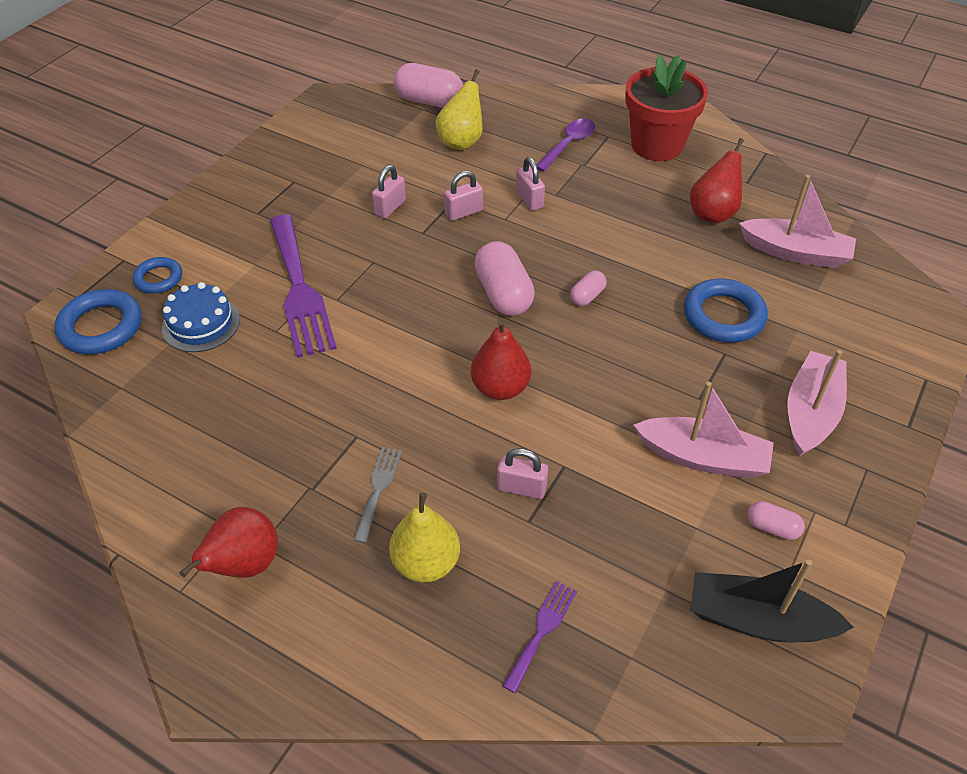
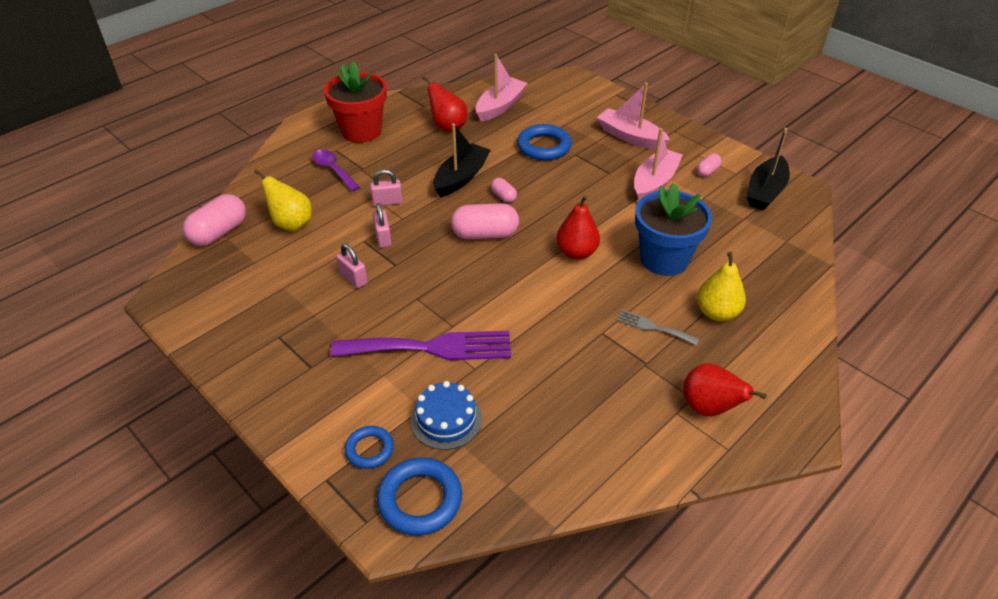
camera: 75 degrees left, 5 degrees down
pink padlock [497,448,548,499] -> blue flower pot [635,183,712,276]
purple fork [502,581,577,693] -> none
none -> black boat [433,123,491,197]

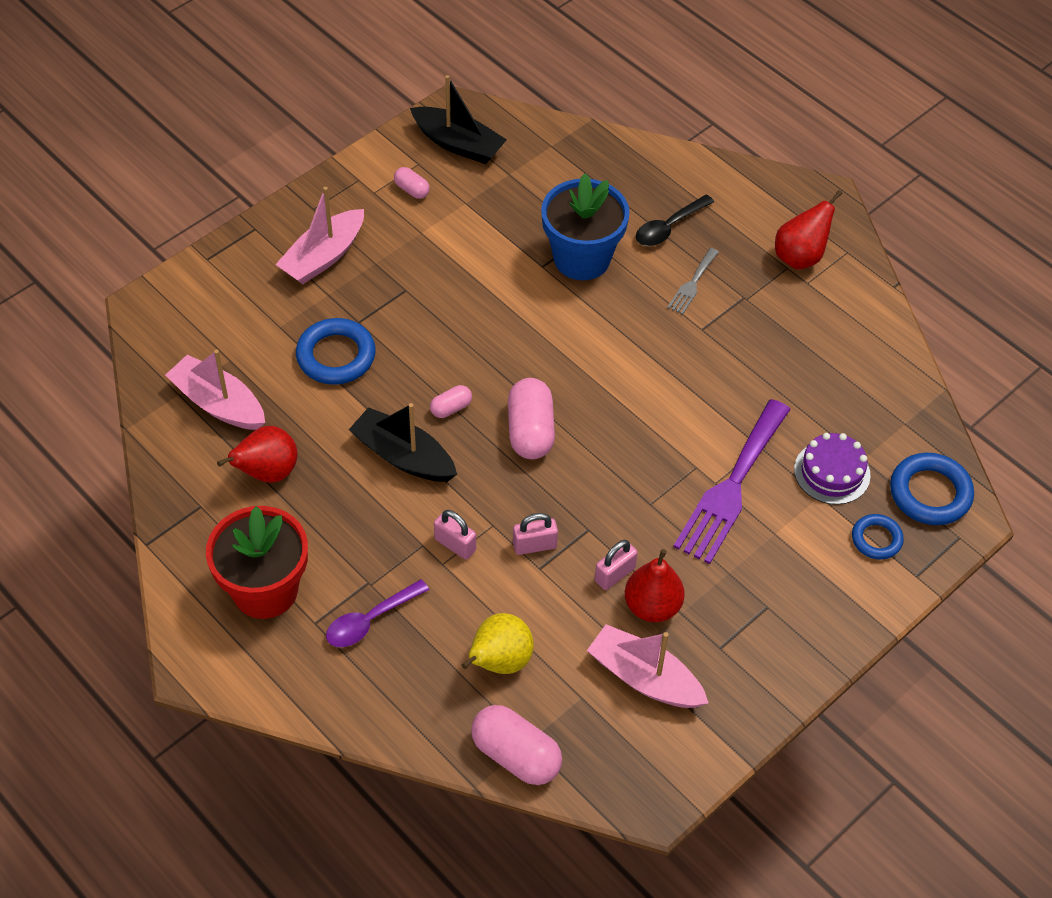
camera: 90 degrees left, 10 degrees up
purple fork [331,331,511,360] -> purple fork turned 150 degrees counterclockwise [674,399,791,564]
pink padlock [370,169,403,206] -> pink padlock turned 45 degrees counterclockwise [434,510,476,560]
blue cake [411,381,482,450] -> purple cake [794,433,871,505]
red pear [556,195,600,260] -> red pear moved to [625,549,685,622]
pink boat [634,128,683,200] -> pink boat moved to [587,624,708,708]
yellow pear [697,252,746,321] -> black spoon [636,194,714,246]

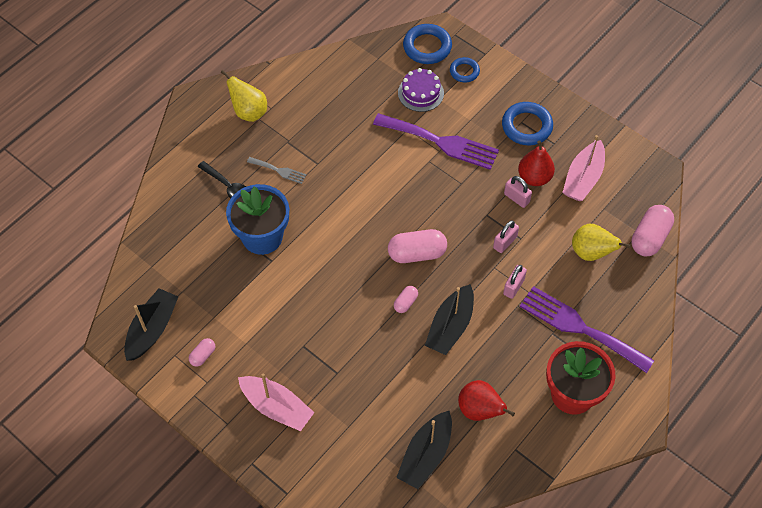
camera: 95 degrees left, 5 degrees up
pink boat [165,350,265,430] -> black boat [396,411,452,489]
blue ring [296,318,376,385] -> blue ring moved to [502,102,553,145]
purple spoon [326,579,429,647] -> purple fork [520,286,654,373]
pink capsule [430,385,472,418] -> pink capsule turned 75 degrees clockwise [394,286,418,313]
pink padlock [513,513,558,555] -> pink padlock turned 60 degrees clockwise [493,220,519,253]
red pear [775,190,842,270] -> yellow pear [221,70,267,122]

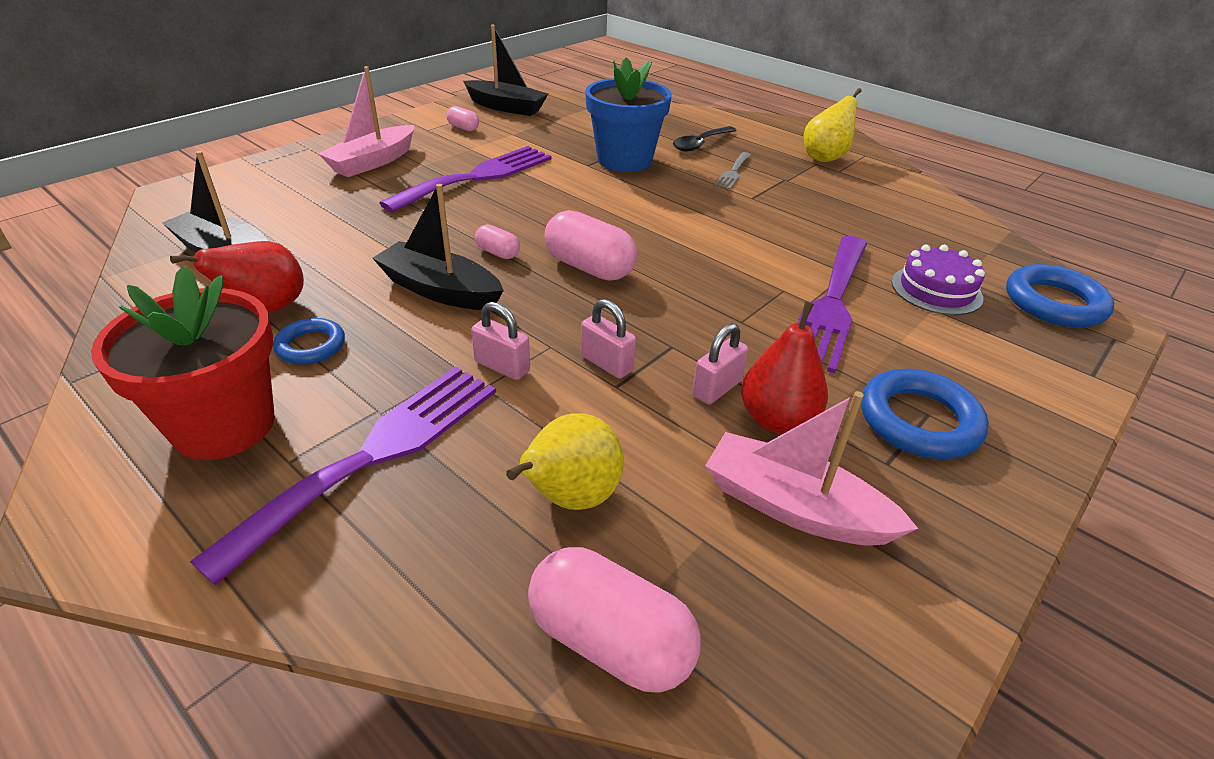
camera: 90 degrees right, 20 degrees down
pink capsule [388,229,447,263] -> pink capsule turned 45 degrees counterclockwise [544,210,637,281]
blue ring [450,57,480,83] -> blue ring moved to [273,318,345,364]
none -> purple fork [379,146,551,213]

